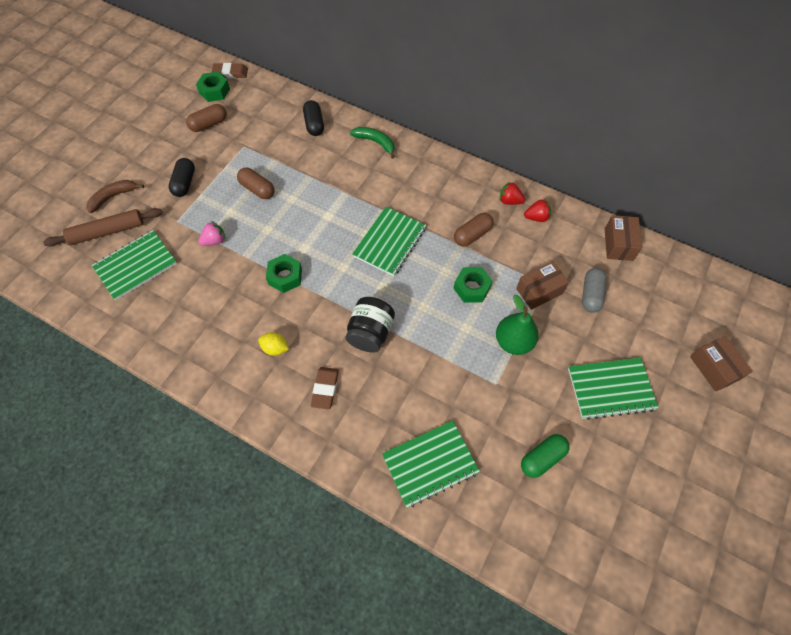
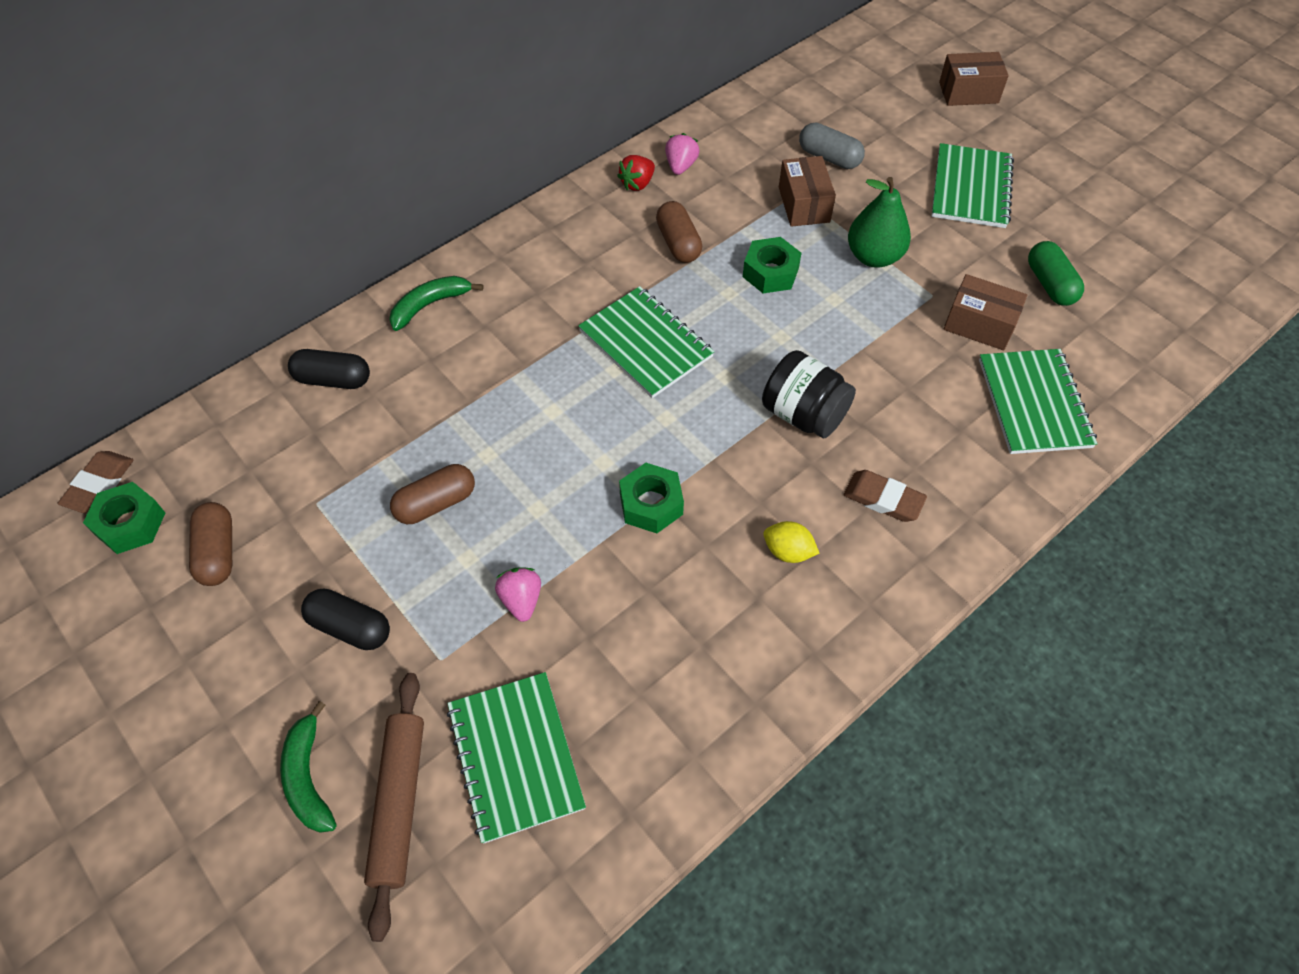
camera: 70 degrees left, 5 degrees down
brown banana [87,180,144,213] -> green banana [280,701,337,833]
yellow lemon [258,332,289,356] -> yellow lemon turned 75 degrees clockwise [763,521,819,563]
red strawberry [524,199,551,222] -> pink strawberry [665,133,700,175]
brown box [605,215,642,261] -> brown box moved to [944,274,1027,350]

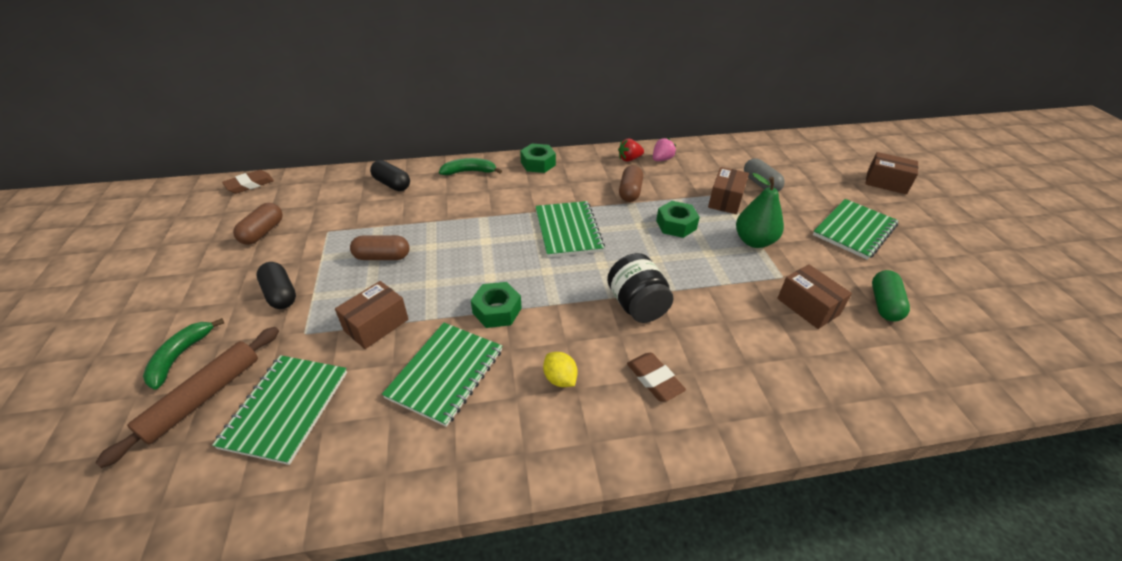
camera: 30 degrees right, 15 degrees down
green nut [83,482,165,554] -> green nut moved to [520,144,556,173]
pink strawberry [495,567,541,622] -> brown box [335,281,409,349]
green notebook [979,349,1098,454] -> green notebook moved to [382,322,502,427]

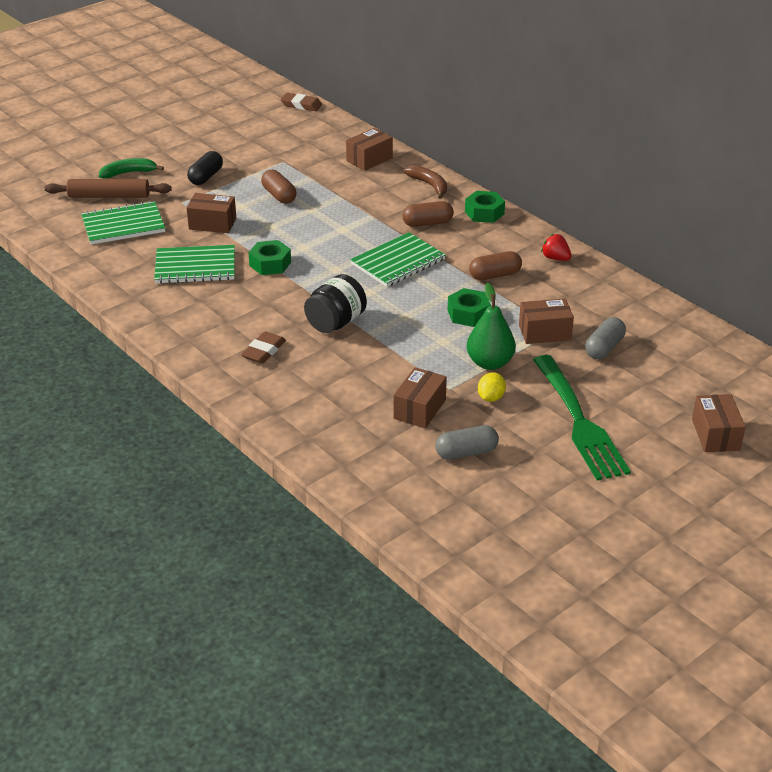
camera: 60 degrees right, 5 degrees down
brown capsule [233,203,283,245] -> brown capsule moved to [402,201,454,227]
black capsule [370,160,410,191] -> brown box [346,128,393,171]
green banana [439,158,502,175] -> brown banana [404,165,447,199]
yellow lemon [543,352,578,387] -> yellow lemon moved to [478,372,506,402]
pink strawberry [653,138,676,161] -> none
green notebook [813,199,899,260] -> green fork [533,355,631,481]
green capsule [872,270,910,321] -> grey capsule [435,425,499,460]

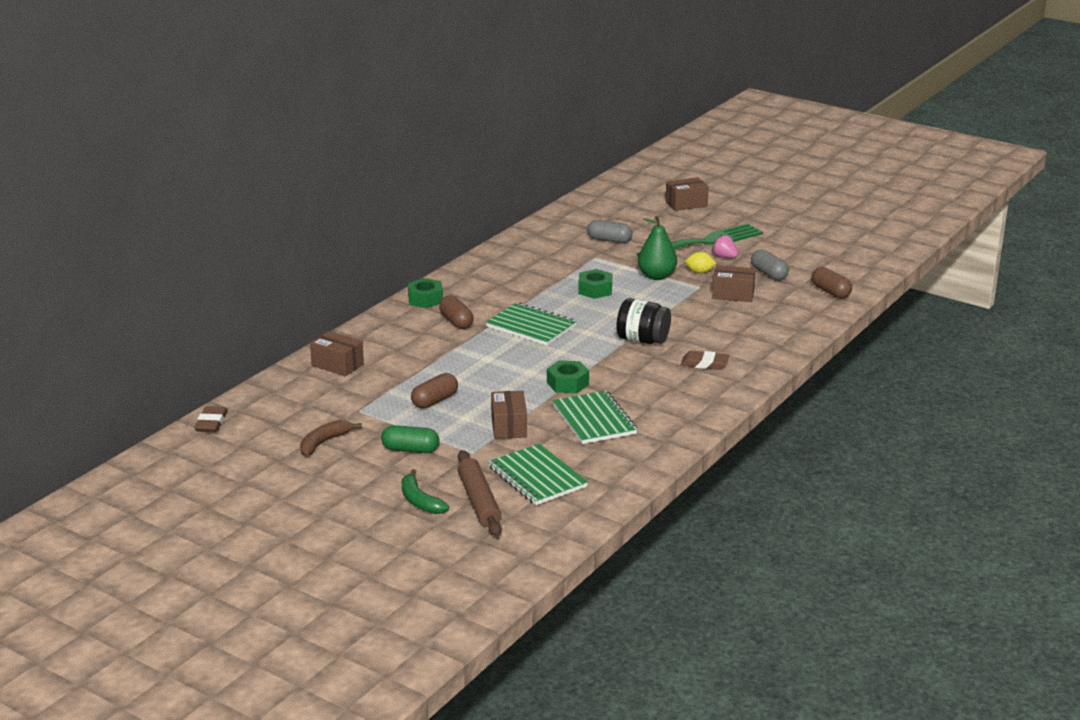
camera: 105 degrees left, 10 degrees down
black capsule [187,151,223,185] -> green capsule [381,425,439,453]
brown banana [404,165,447,199] -> brown banana moved to [300,420,362,456]
brown capsule [469,251,522,280] -> brown capsule moved to [811,267,852,298]
brown box [519,298,574,344] -> none
red strawberry [541,234,572,261] -> none
none -> pink strawberry [712,235,738,258]

